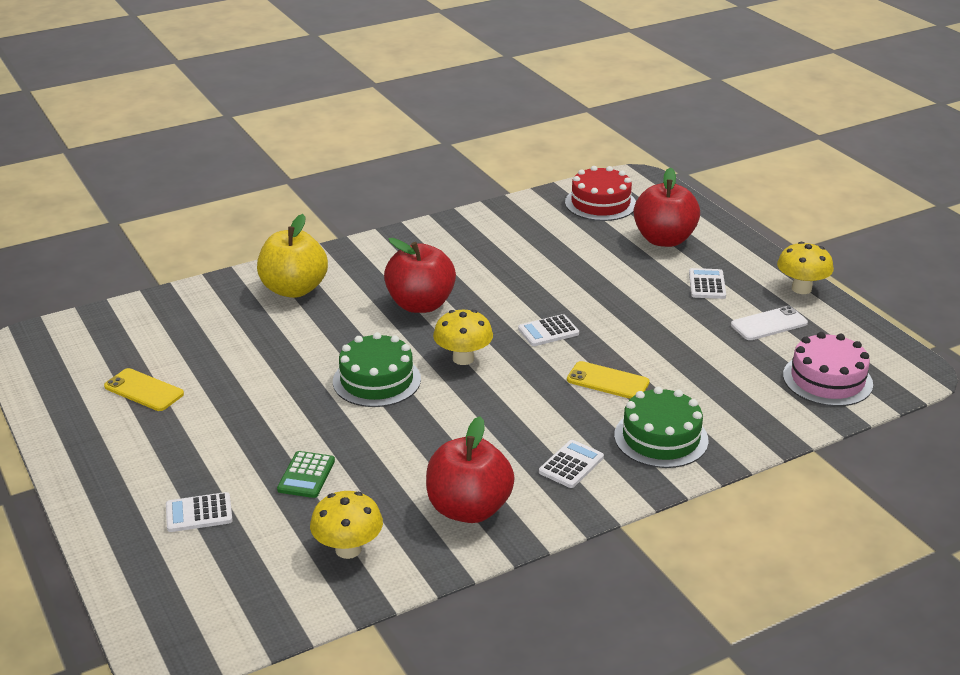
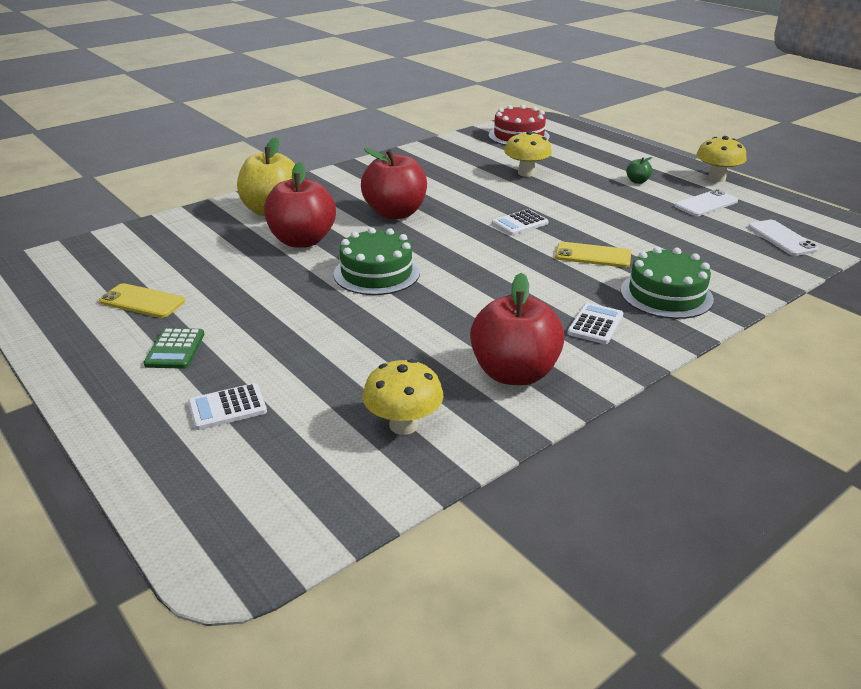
camera: 10 degrees left, 0 degrees up
green calculator [277,451,335,498] -> green calculator moved to [144,328,204,369]
yellow mushroom [433,310,493,365] -> yellow mushroom moved to [504,131,552,177]
red apple [634,168,700,247] -> red apple moved to [264,162,336,248]
white calculator [689,268,726,299] -> green apple [626,157,652,184]
pink cake [783,332,873,406] -> white phone [748,220,819,256]

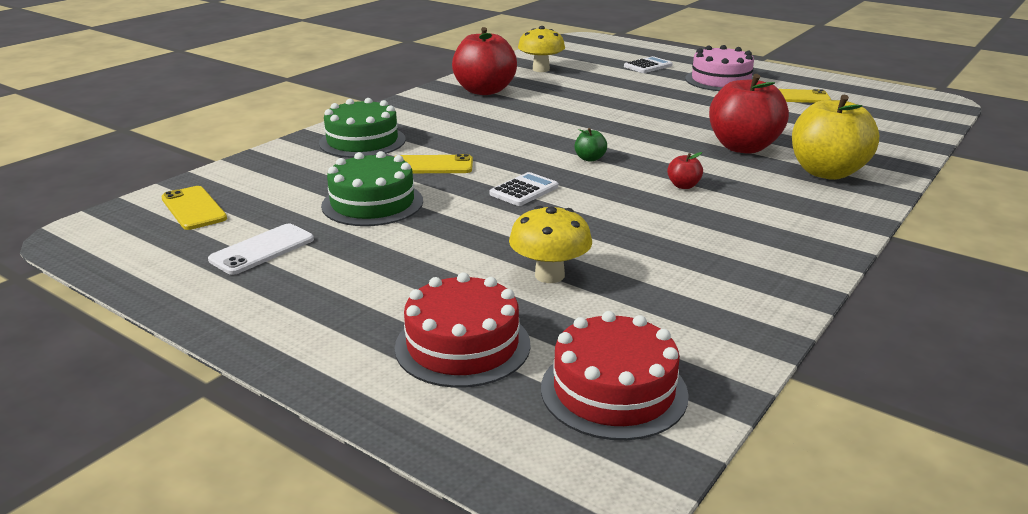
camera: 165 degrees right, 5 degrees down
green calculator [144,328,204,369] -> pink cake [685,45,754,91]
green cake [334,227,420,295] -> green cake moved to [321,151,423,226]
red apple [361,148,427,219] -> red apple [667,152,703,189], size x0.42
white calculator [567,303,623,344] -> none
green apple [626,157,652,184] -> green apple moved to [575,128,607,162]
yellow mushroom [697,136,747,182] -> none
white phone [748,220,819,256] -> yellow phone [161,186,227,230]
none -> red cake [395,272,531,388]

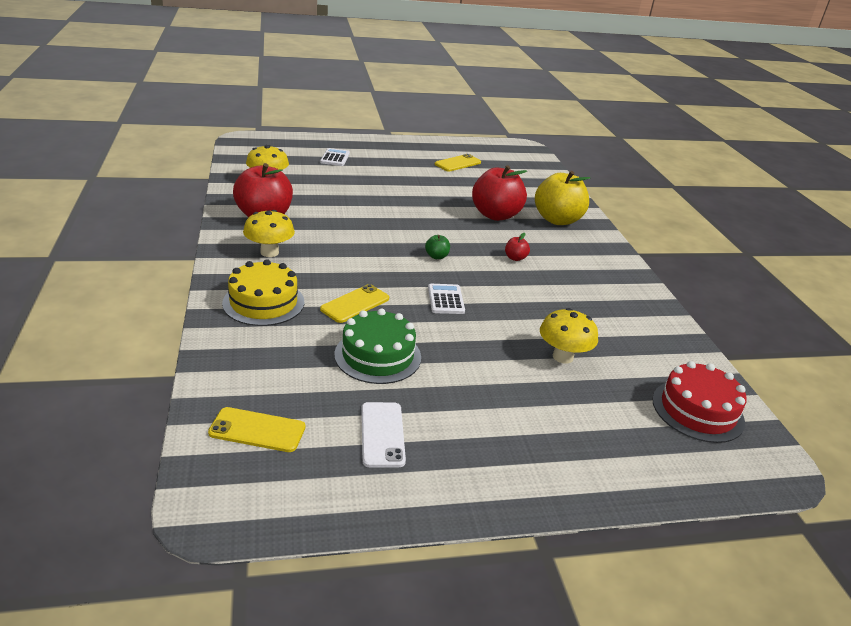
camera: 50 degrees left, 5 degrees up
green cake [319,98,406,158] -> yellow cake [222,259,304,326]
red cake [395,272,531,388] -> none
pink cake [685,45,754,91] -> none
none -> yellow mushroom [243,210,295,257]

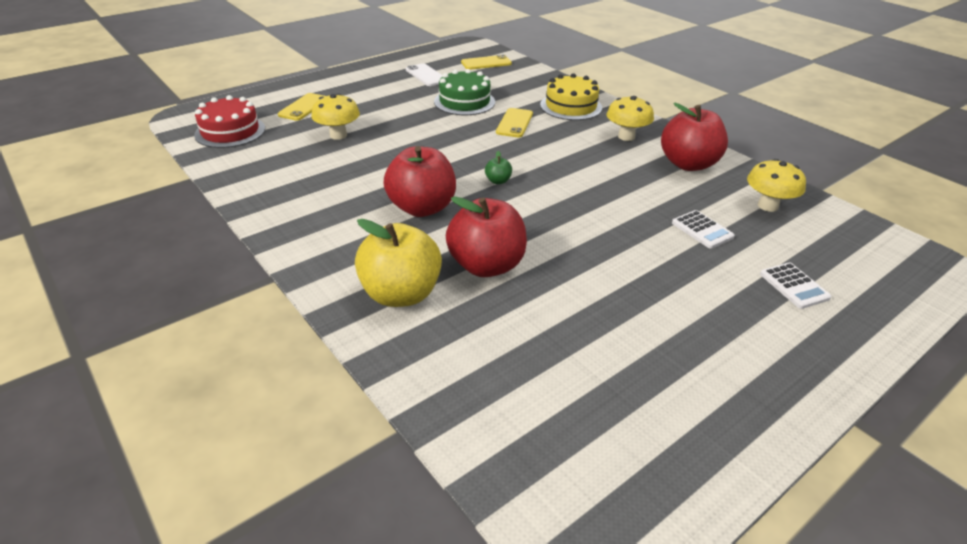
camera: 155 degrees right, 5 degrees up
white calculator [428,284,465,314] -> white calculator moved to [672,210,735,249]
yellow phone [435,154,481,172] -> yellow phone moved to [278,93,325,121]
red apple [505,233,530,261] -> red apple [384,146,456,217], size x2.41

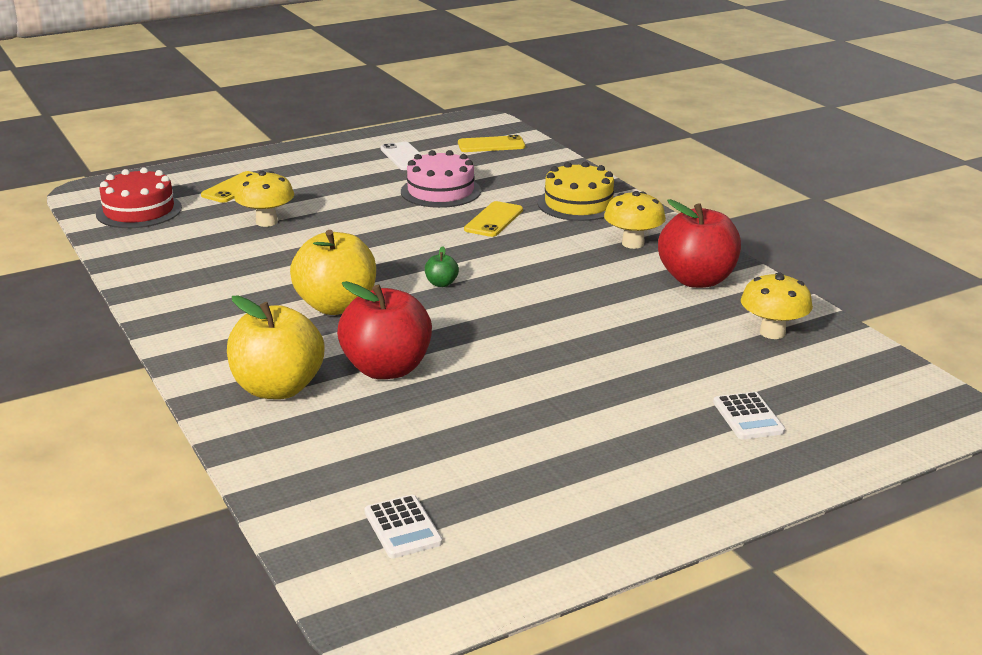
camera: 10 degrees right, 10 degrees down
red apple [384,146,456,217] -> yellow apple [290,230,376,315]
green cake [434,69,495,115] -> pink cake [401,150,481,208]
white calculator [672,210,735,249] -> white calculator moved to [364,495,442,558]

